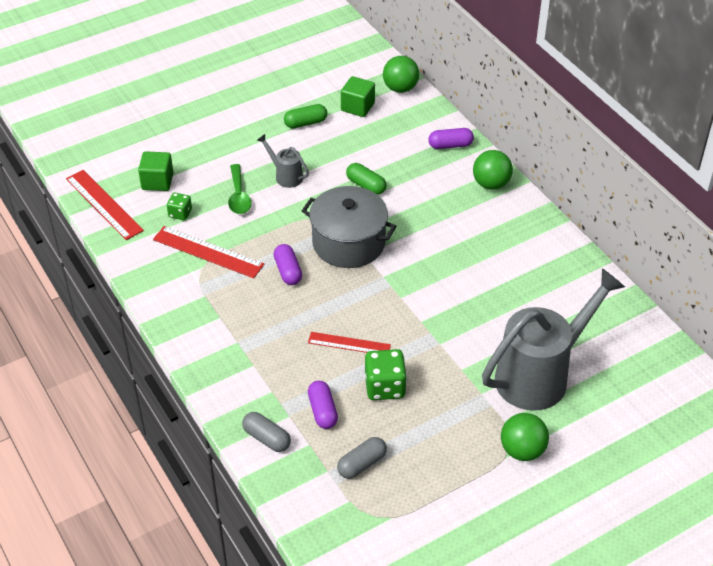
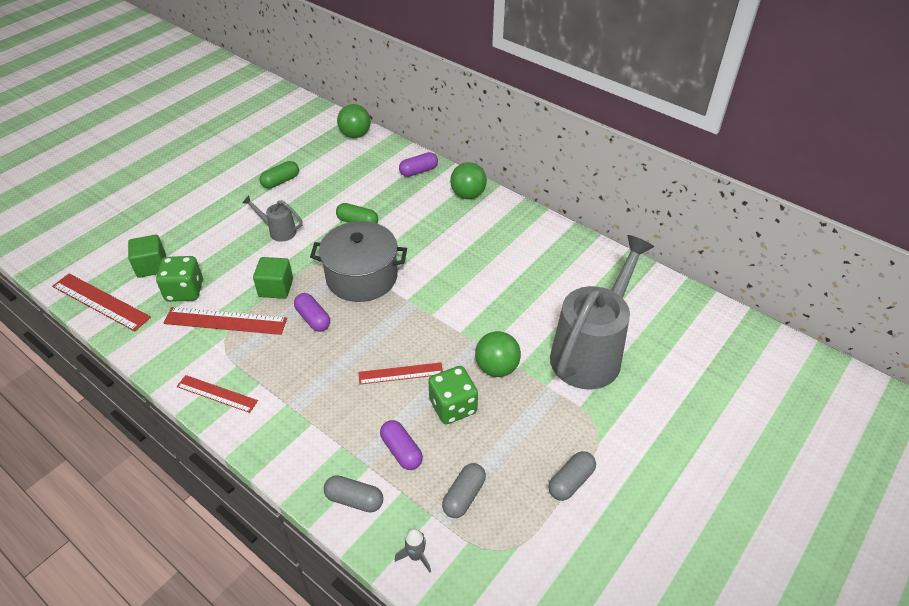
camera: 20 degrees left, 0 degrees up
green dice [167,193,192,220] -> green dice [156,256,203,302], size x1.71
green spoon [228,164,252,214] -> none
green cube [341,76,375,117] -> green cube moved to [253,257,293,299]
green ball [501,413,549,461] -> green ball moved to [475,331,521,377]
none -> red ruler [177,375,258,413]
none -> grey rocket [395,528,431,572]
none -> grey capsule [549,451,596,501]

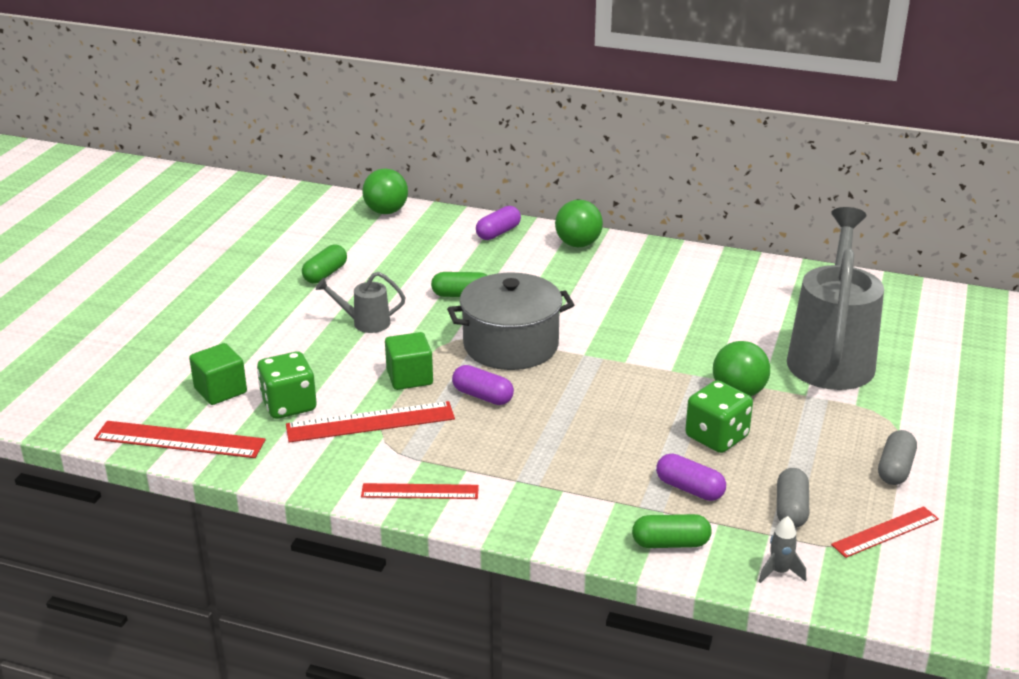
camera: 20 degrees left, 15 degrees down
grey capsule [324,475,383,512] -> green capsule [632,514,711,548]
red ruler [359,362,443,384] -> red ruler moved to [831,506,939,558]

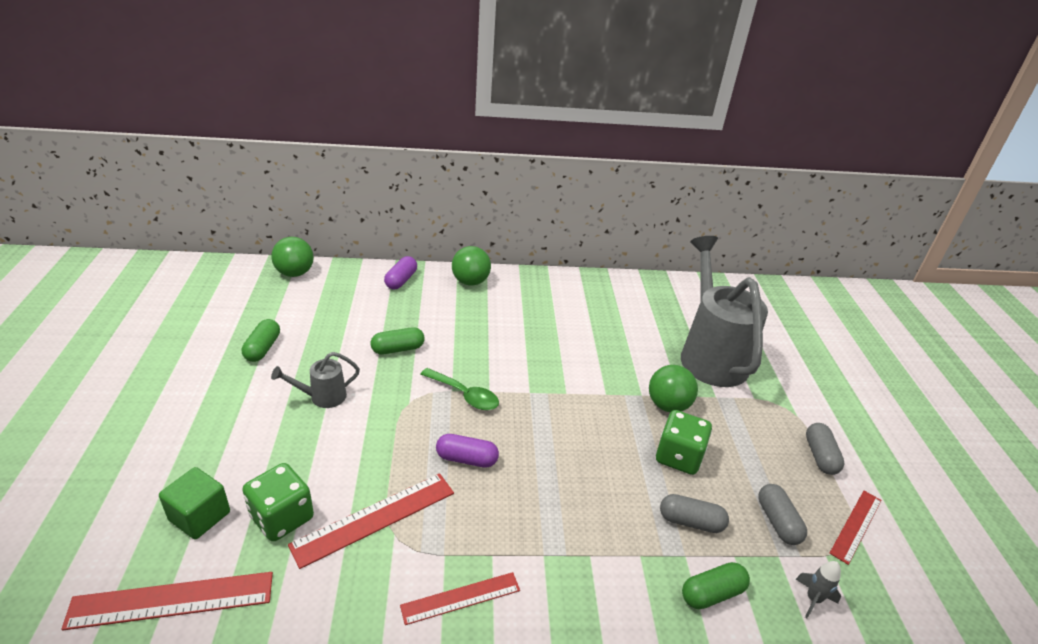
camera: 25 degrees left, 5 degrees up
green cube [385,332,433,390] -> none
grey pot [447,273,574,370] -> green spoon [420,368,499,410]
purple capsule [656,454,726,501] -> grey capsule [660,494,729,533]

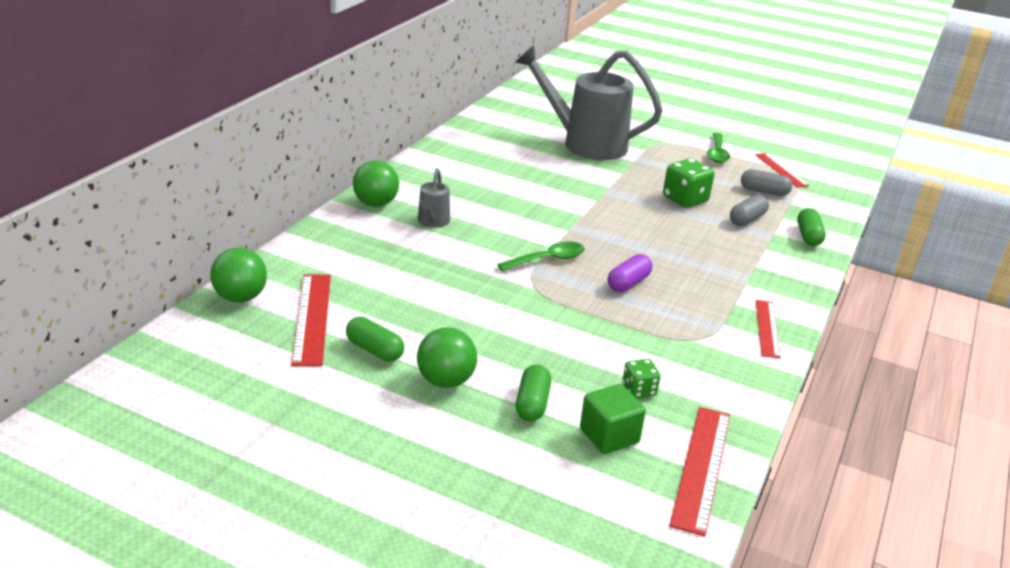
camera: 60 degrees left, 5 degrees down
green dice [243,463,314,542] -> green dice [622,359,660,398], size x0.59
grey watering can [271,352,360,408] -> grey watering can moved to [418,168,450,228]
red ruler [288,473,454,569] -> red ruler moved to [291,274,331,366]
green capsule [371,327,425,355] -> green capsule moved to [516,364,551,421]
purple capsule [384,256,417,289] -> none
green ball [649,365,698,412] -> green ball moved to [417,327,477,388]
grey rocket [796,561,841,618] -> none
grey capsule [806,423,845,475] -> green spoon [707,133,730,163]

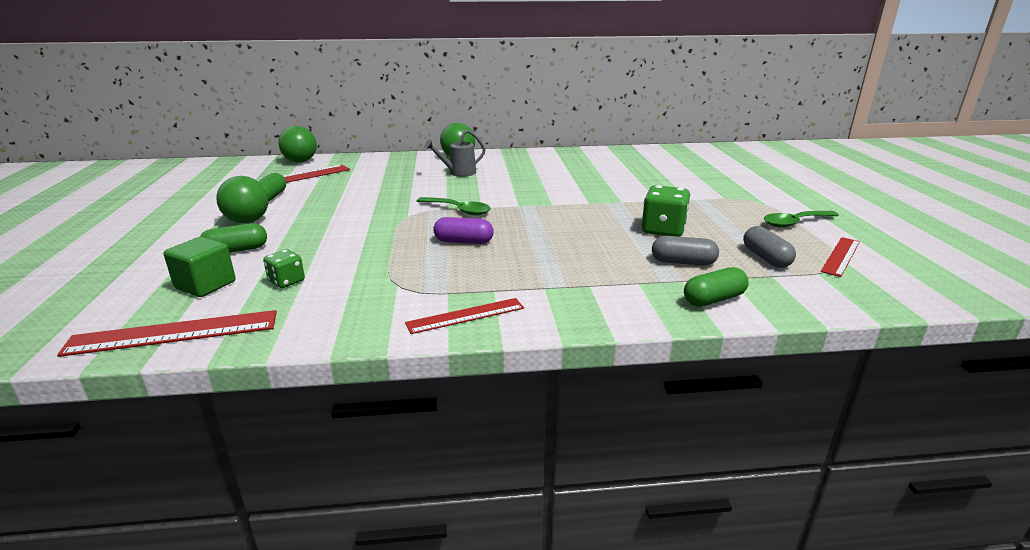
camera: 60 degrees right, 5 degrees down
grey watering can [515,45,663,160] -> none

